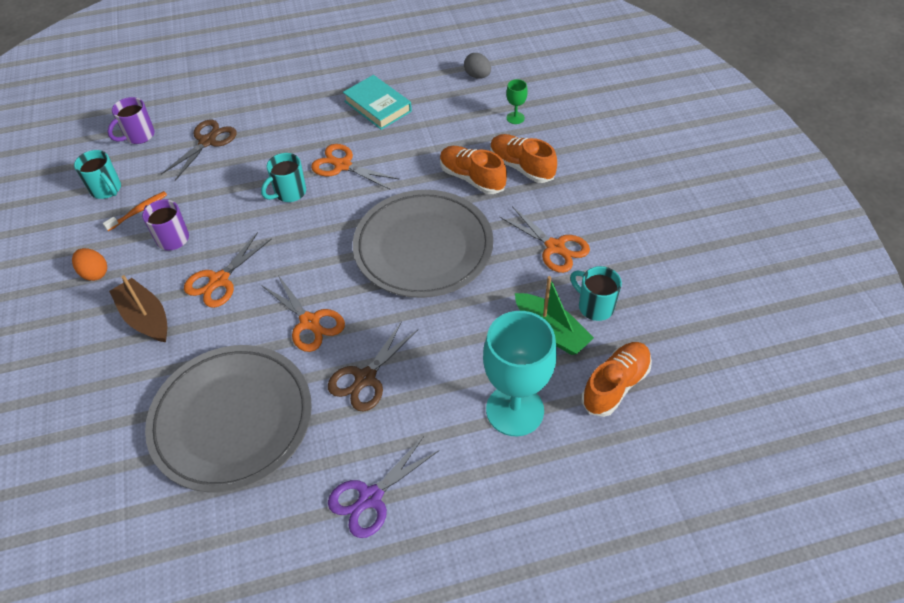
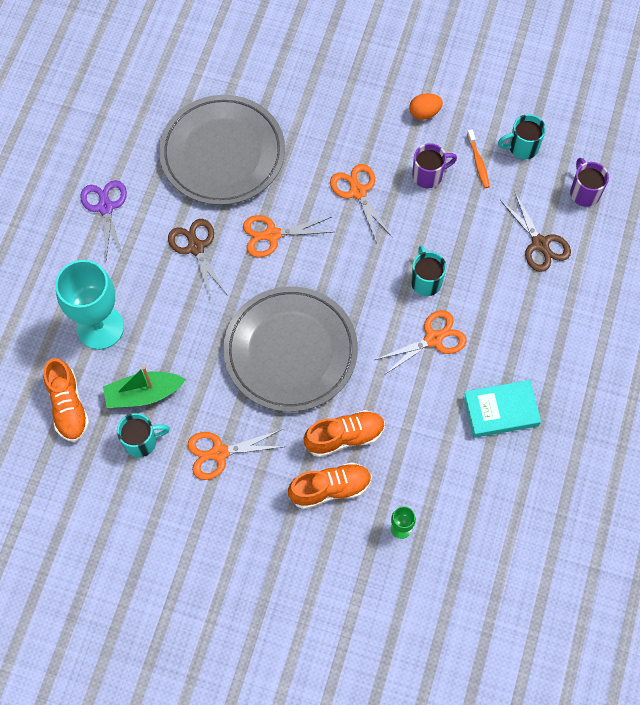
camera: 120 degrees right, 15 degrees up
brown boat [109,275,167,342] -> none
grey egg [464,53,491,79] -> none

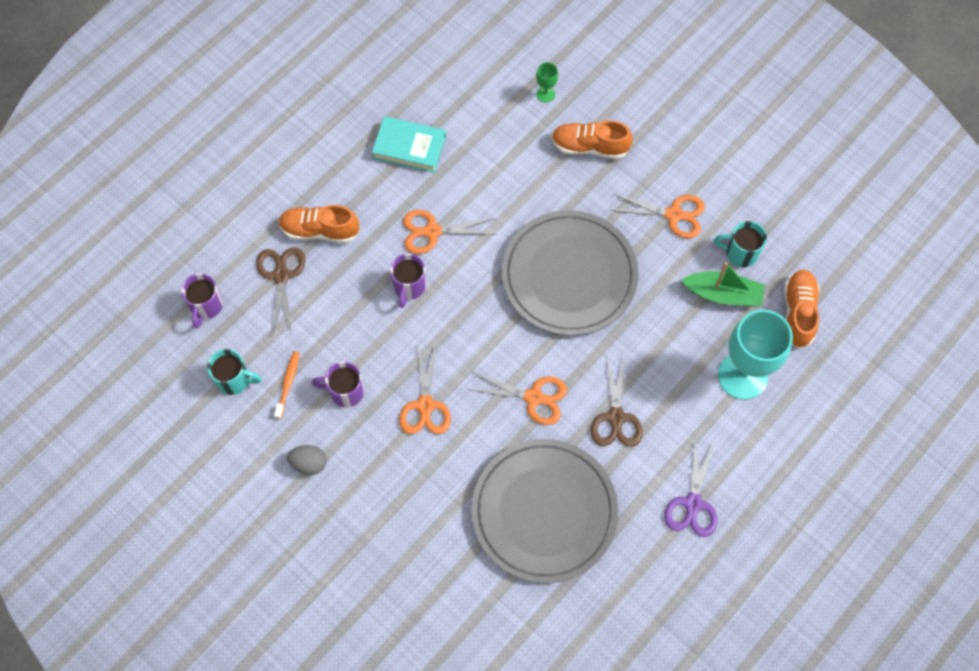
camera: 155 degrees left, 0 degrees up
orange shoe [304,410,385,457] -> orange shoe moved to [279,205,360,243]
orange egg [409,93,443,120] -> grey egg [287,445,327,475]
turquoise mug [411,246,446,296] -> purple mug [390,253,426,308]

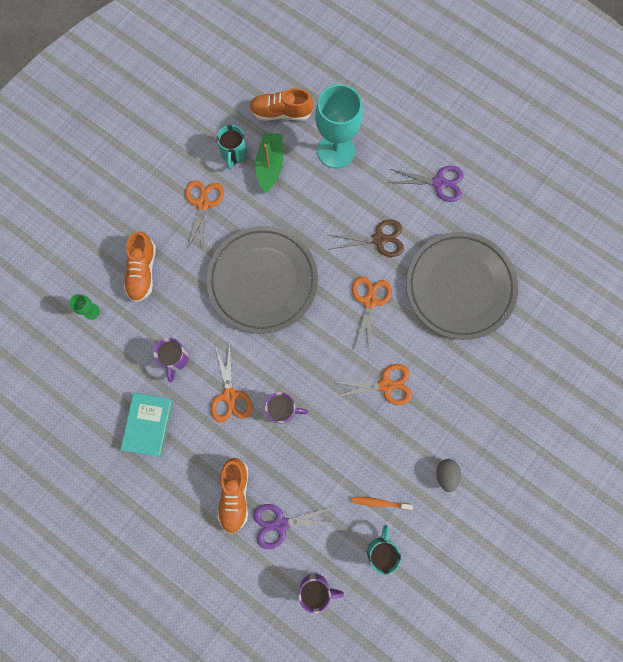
camera: 95 degrees left, 10 degrees up
brown scissors [256,247,305,334] -> purple scissors [253,504,337,549]
purple mug [312,362,364,407] -> purple mug moved to [153,338,189,382]

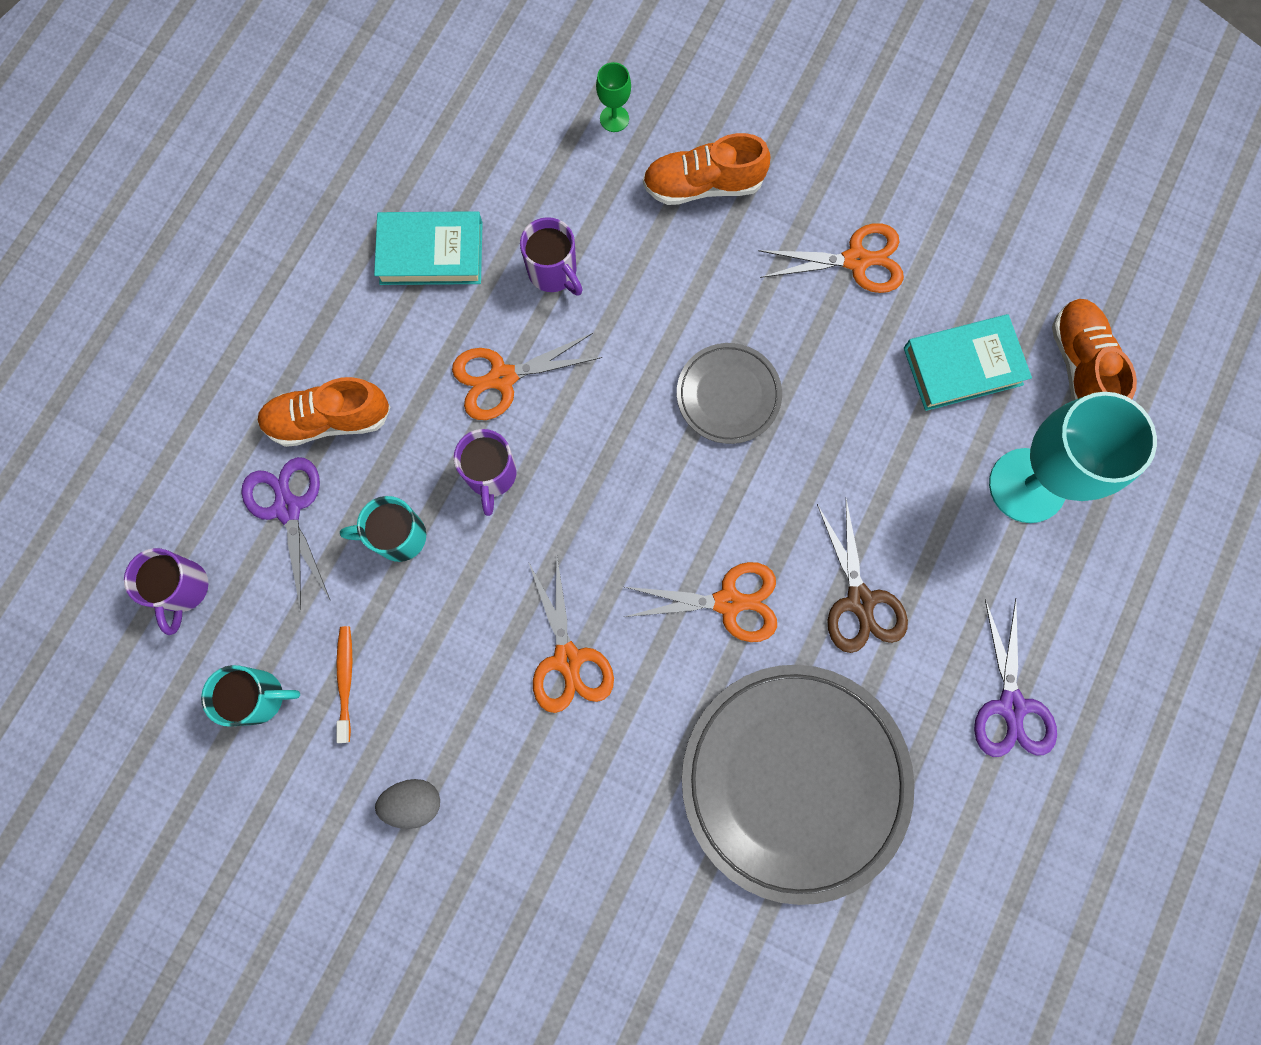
camera: 80 degrees right, 0 degrees up
purple mug [153,338,189,382] -> purple mug turned 120 degrees counterclockwise [520,217,583,296]
grey plate [206,226,318,334] -> grey plate [677,343,782,444], size x0.50
turquoise mug [217,125,247,170] -> turquoise mug moved to [340,496,426,562]
green boat [255,132,283,193] -> turquoise book [904,314,1032,411]

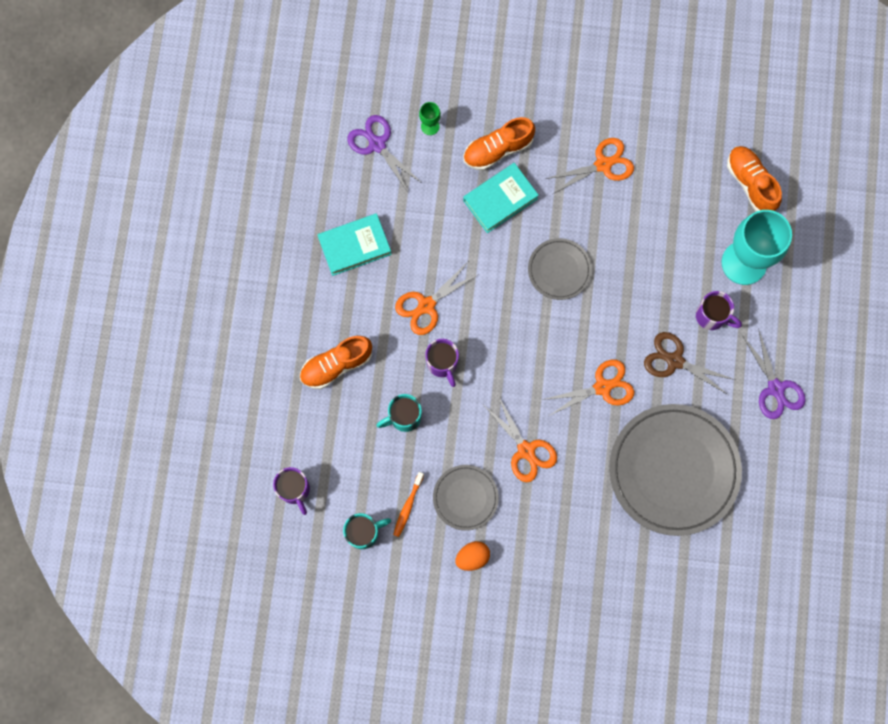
camera: 20 degrees left, 0 degrees up
purple scissors [241,457,330,610] -> purple scissors moved to [347,115,420,192]
orange toothbrush [336,626,352,743] -> orange toothbrush turned 135 degrees counterclockwise [393,472,424,537]
grey egg [375,779,440,829] -> orange egg [455,541,490,571]
purple mug [520,217,583,296] -> purple mug moved to [696,291,742,330]
brown scissors [817,499,908,653] -> brown scissors turned 150 degrees clockwise [644,332,735,395]
turquoise book [904,314,1032,411] -> turquoise book moved to [463,163,539,233]
none -> grey plate [433,465,499,531]

